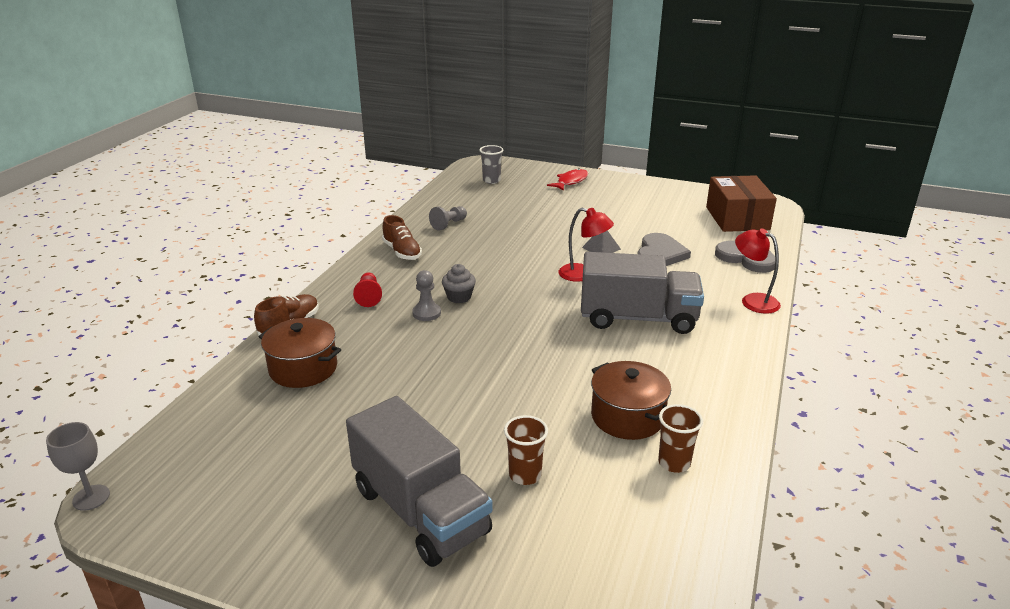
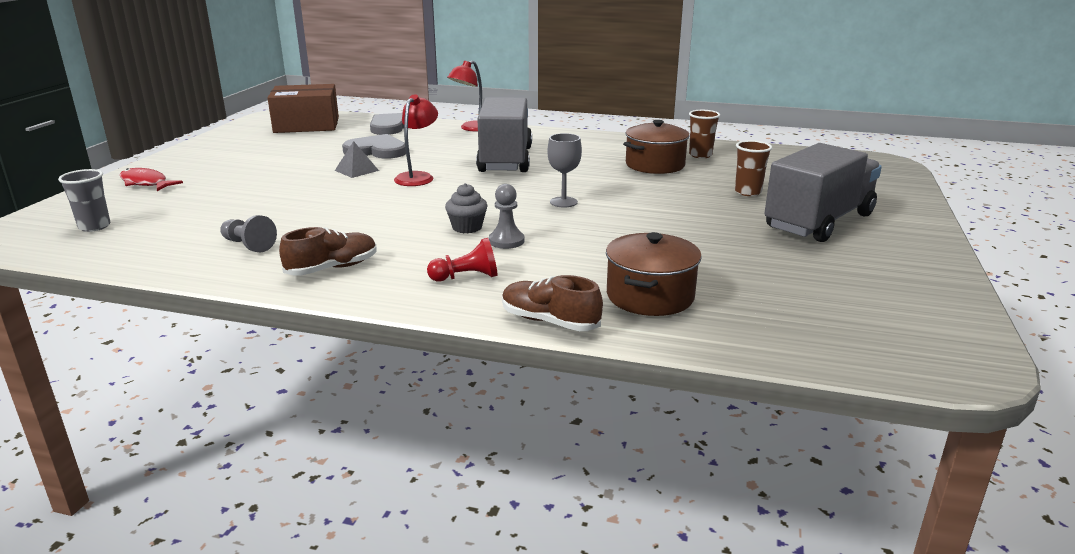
camera: 95 degrees left, 5 degrees down
grey goblet [46,422,110,511] -> grey goblet moved to [547,133,582,207]

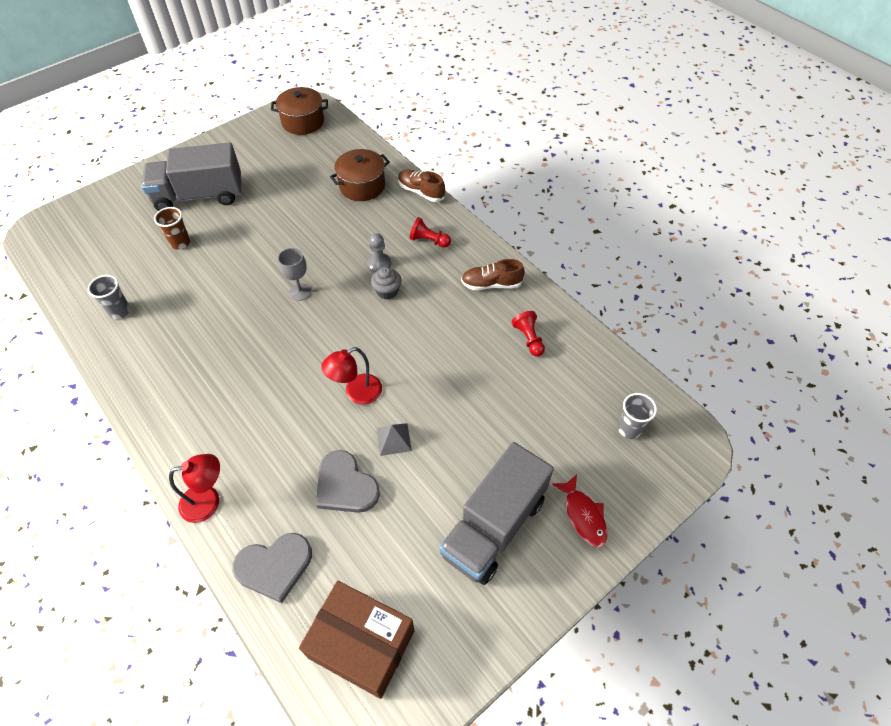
camera: 145 degrees left, 30 degrees up
grey pawn [220,215,277,252] -> red pawn [512,311,545,357]
grey truck [476,97,532,172] -> grey truck moved to [439,442,554,585]
brown shoe [502,275,603,331] -> brown shoe turned 150 degrees clockwise [398,169,445,202]
brown pot [623,120,690,174] -> brown pot moved to [271,87,328,135]
brown cup [689,110,720,158] -> grey cup [88,275,130,319]

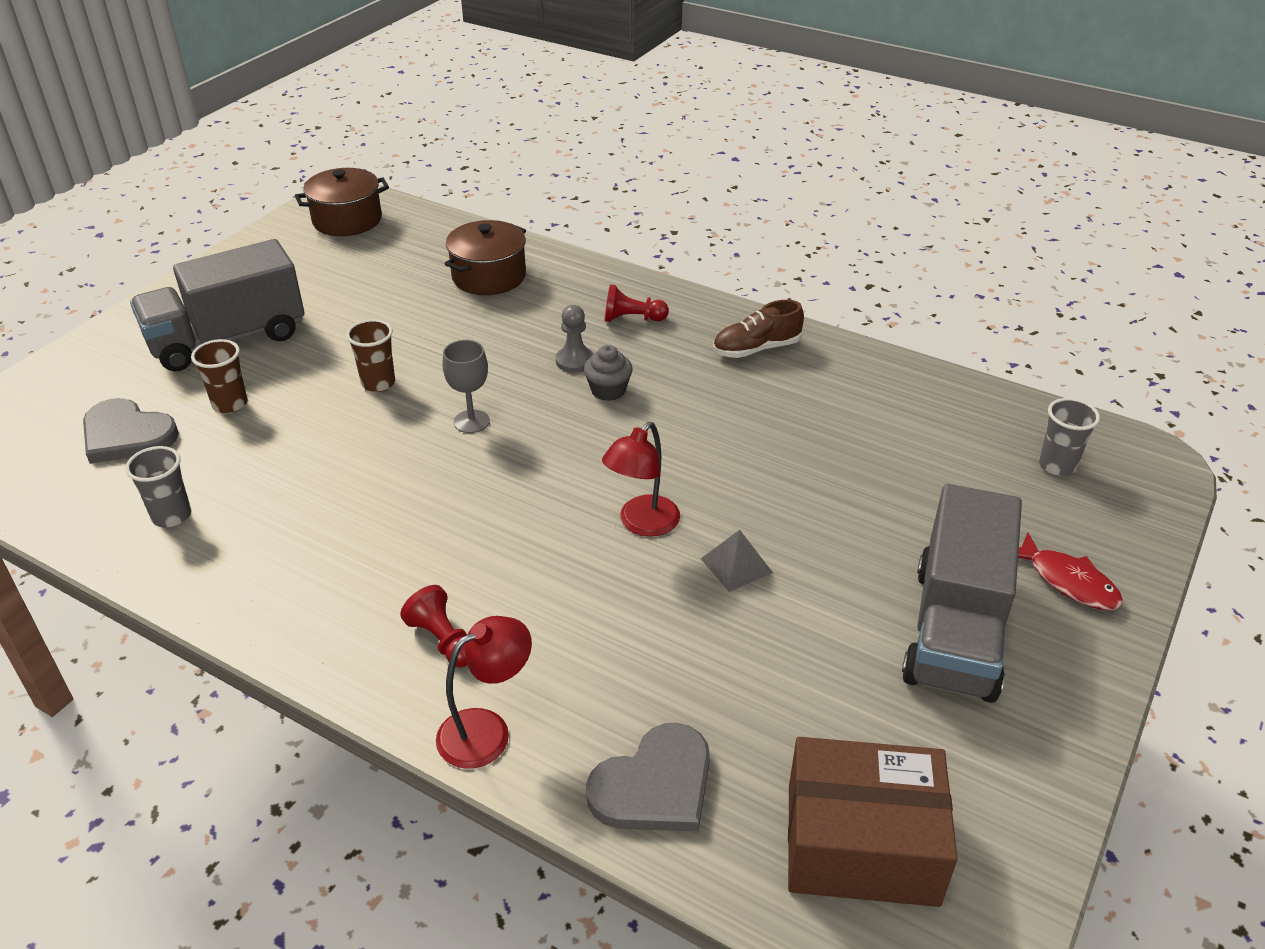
camera: 20 degrees left, 15 degrees down
grey heart [316,450,380,513] -> grey heart moved to [83,398,179,464]
brown shoe [398,169,445,202] -> none
red pawn [512,311,545,357] -> red pawn moved to [400,585,467,667]
none -> brown cup [346,319,395,392]

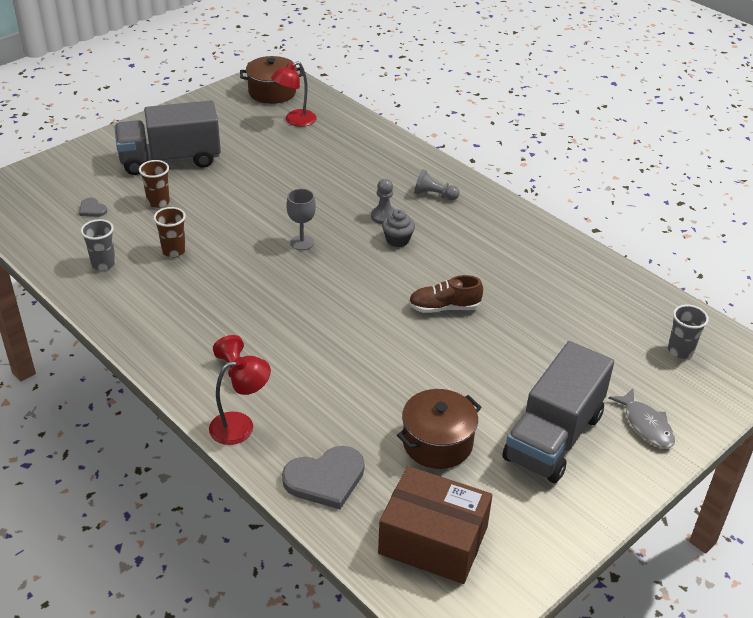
camera: 15 degrees right, 0 degrees up
grey heart [83,398,179,464] -> grey heart [79,198,107,217], size x0.49
brown cup [346,319,395,392] -> brown cup moved to [153,207,186,257]
brown pot [445,220,526,295] -> brown pot moved to [397,389,482,469]
red lamp [602,422,680,537] -> red lamp moved to [271,61,317,127]
red pawn [605,284,669,322] -> grey pawn [414,169,460,200]
grey pyramid [701,530,773,592] -> none
brown shoe [713,300,804,358] -> brown shoe moved to [409,275,483,313]
red fish [1018,532,1123,610] -> grey fish [608,389,675,448]

